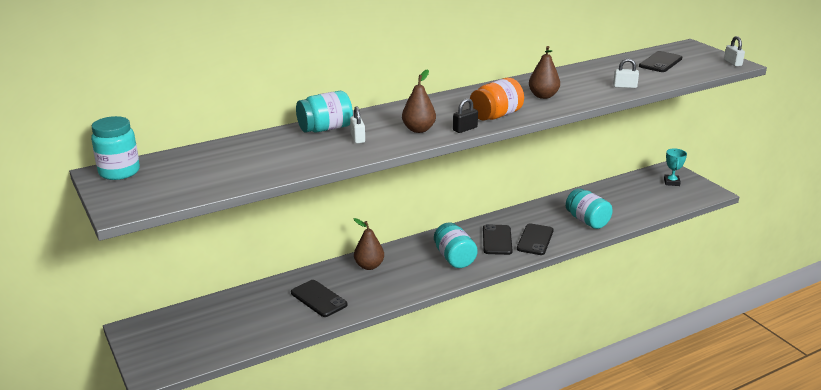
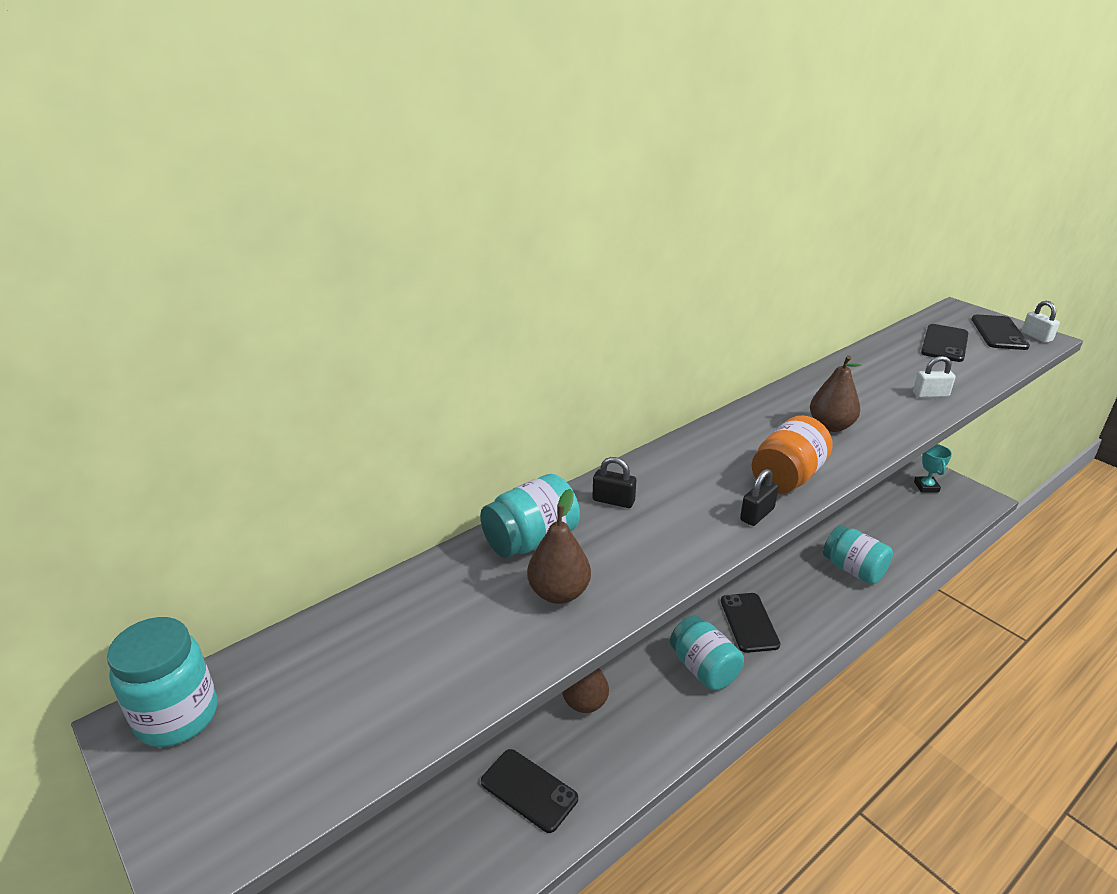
camera: 10 degrees left, 5 degrees up
white padlock [350,106,365,143] -> none
brown pear [402,69,436,133] -> brown pear moved to [527,489,591,604]
black phone [517,223,554,255] -> black phone moved to [972,315,1030,350]
none -> black padlock [592,457,636,508]

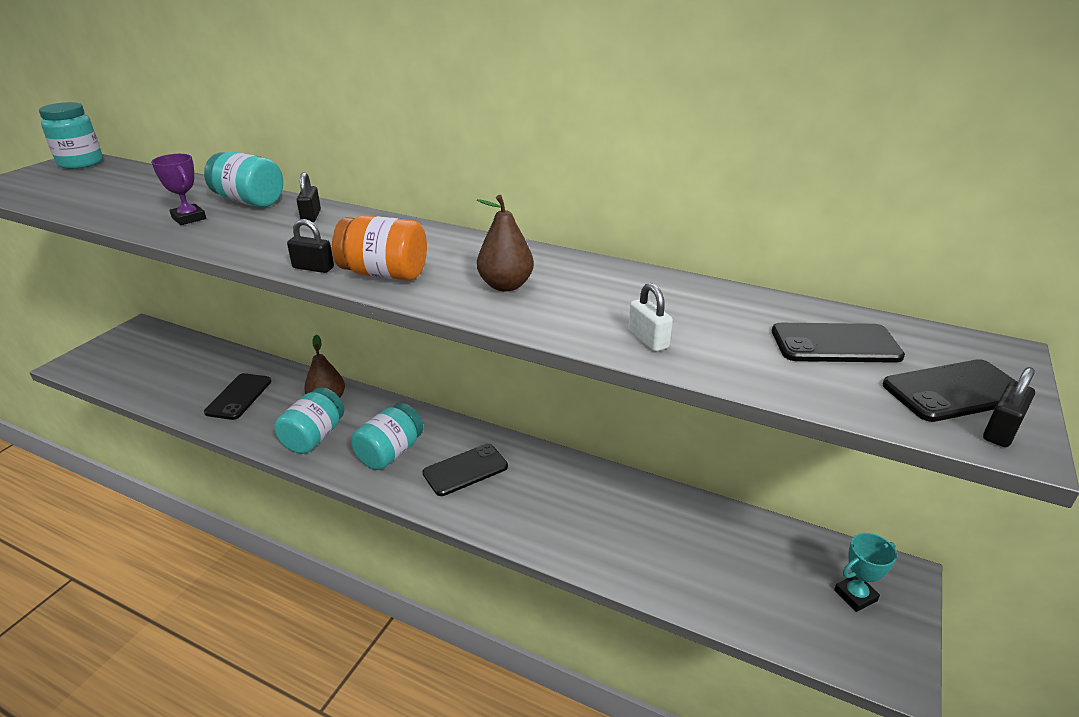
camera: 65 degrees right, 0 degrees up
brown pear [527,489,591,604] -> purple trophy [151,154,206,225]
turquoise jar [823,525,893,584] -> turquoise jar moved to [274,387,344,454]
white padlock [1022,301,1060,343] -> black padlock [983,367,1035,447]

